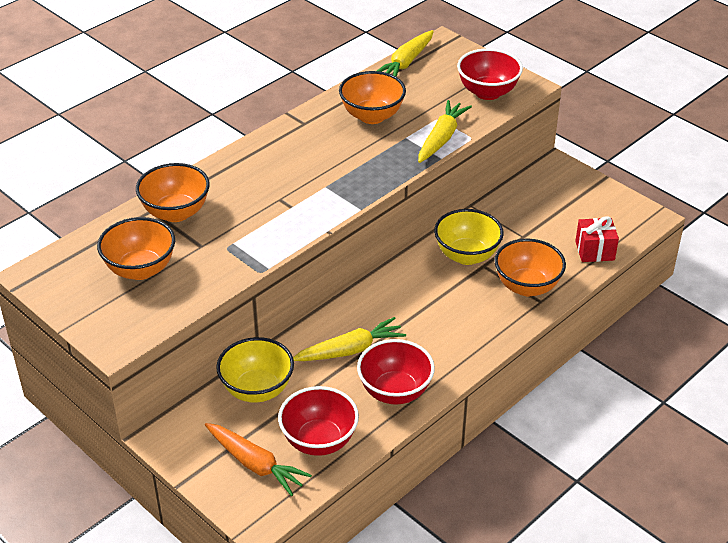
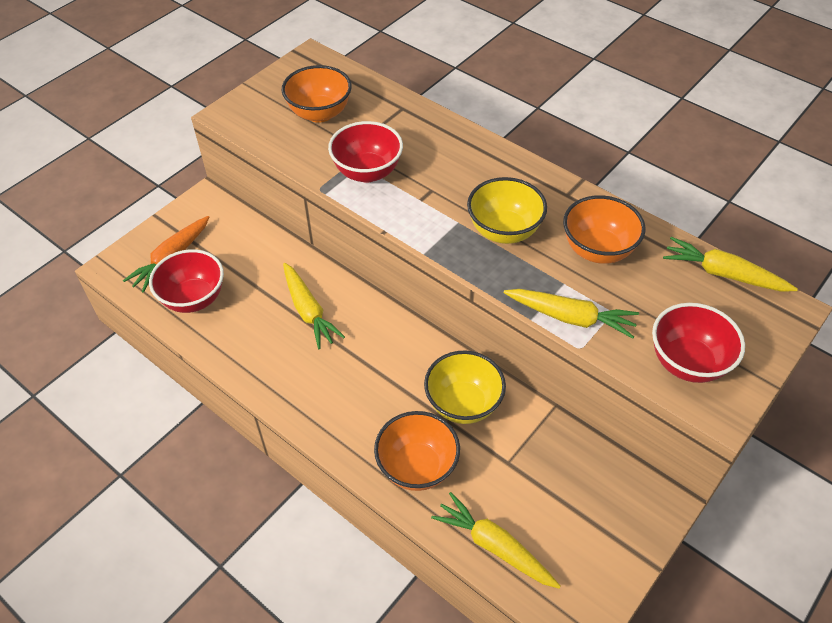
camera: 85 degrees right, 10 degrees up
orange bowl [136,163,210,222] -> none
yellow bowl [216,337,294,403] -> yellow bowl moved to [467,177,547,244]
red bowl [357,339,435,405] -> red bowl moved to [328,121,403,183]
red gift [575,216,619,262] -> yellow carrot [431,492,561,588]

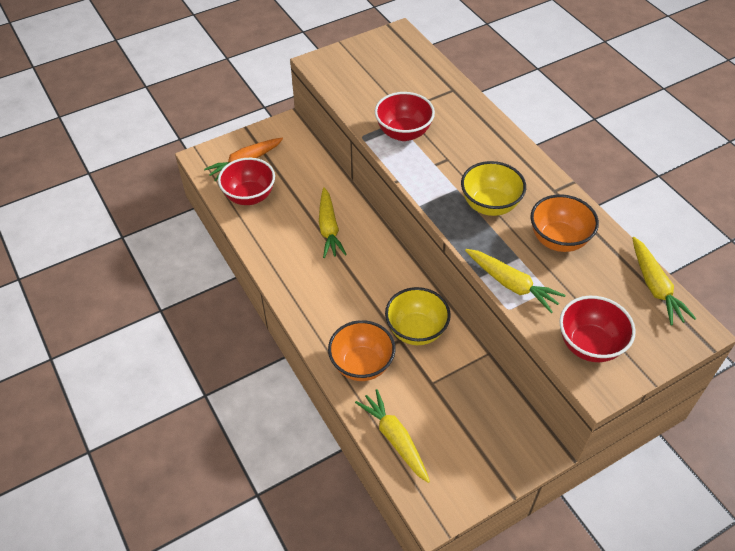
camera: 20 degrees right, 0 degrees up
orange bowl [282,65,352,123] -> none
yellow carrot [663,237,798,292] -> yellow carrot turned 150 degrees counterclockwise [632,237,697,325]

